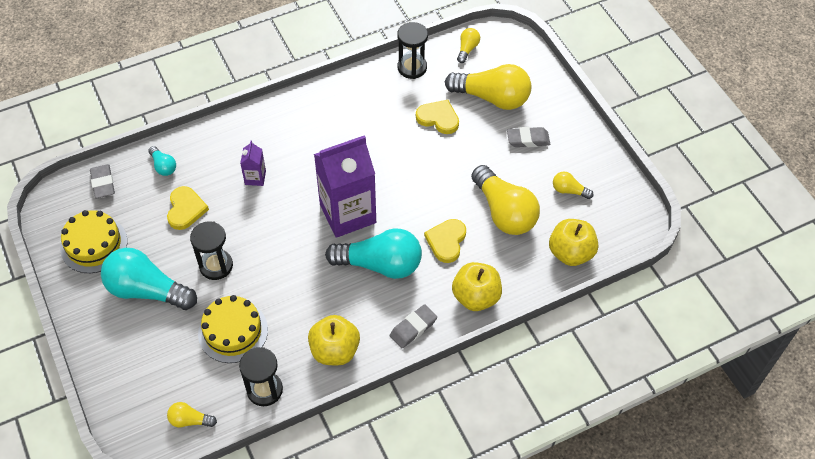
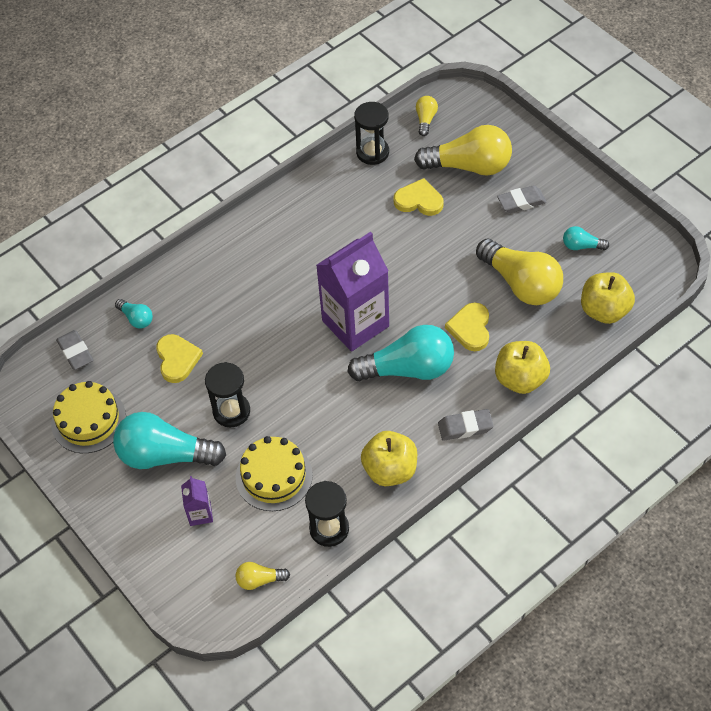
camera: 10 degrees left, 0 degrees up
purple carton [240,141,266,186] -> purple carton moved to [181,476,213,526]
grey eraser [390,304,437,348] -> grey eraser turned 45 degrees clockwise [438,409,493,441]
yellow light bulb [553,172,593,199] -> turquoise light bulb [563,226,609,250]

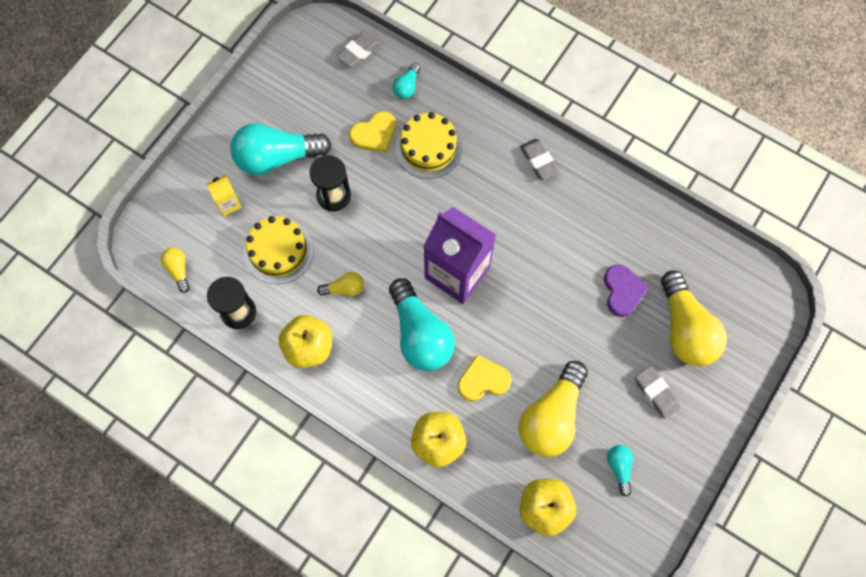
camera: 70 degrees right, 15 degrees up
yellow cake [51,381,126,453] -> yellow cake moved to [395,112,462,179]
turquoise light bulb [113,412,226,469] -> turquoise light bulb turned 90 degrees counterclockwise [230,123,332,175]
purple carton [181,476,213,526] -> yellow carton [207,175,242,216]
black hourglass [354,102,389,165] -> none
yellow heart [394,178,443,216] -> purple heart [604,265,650,317]
yellow light bulb [416,96,438,136] -> yellow light bulb moved to [317,272,364,296]
grey eraser [438,409,493,441] -> grey eraser moved to [520,139,559,180]

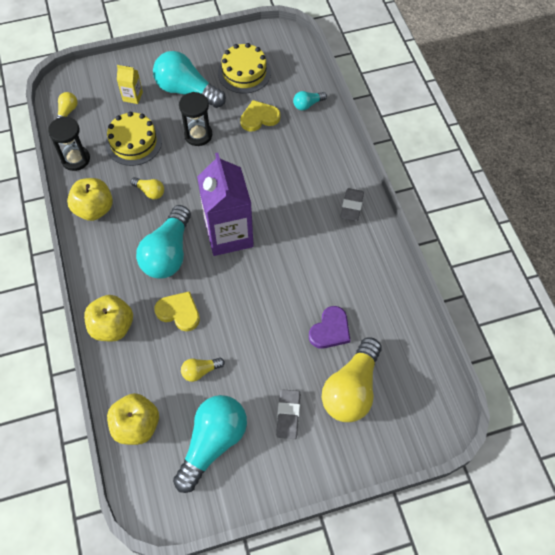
camera: 40 degrees right, 10 degrees down
grey eraser [337,32,380,67] -> none
yellow heart [349,111,396,153] -> yellow heart turned 150 degrees clockwise [240,100,281,132]
yellow cake [395,112,462,179] -> yellow cake moved to [218,43,271,93]
yellow light bulb [519,361,588,457] -> yellow light bulb [181,358,225,382], size x0.46
turquoise light bulb [607,445,634,497] -> turquoise light bulb [173,395,247,493], size x2.16

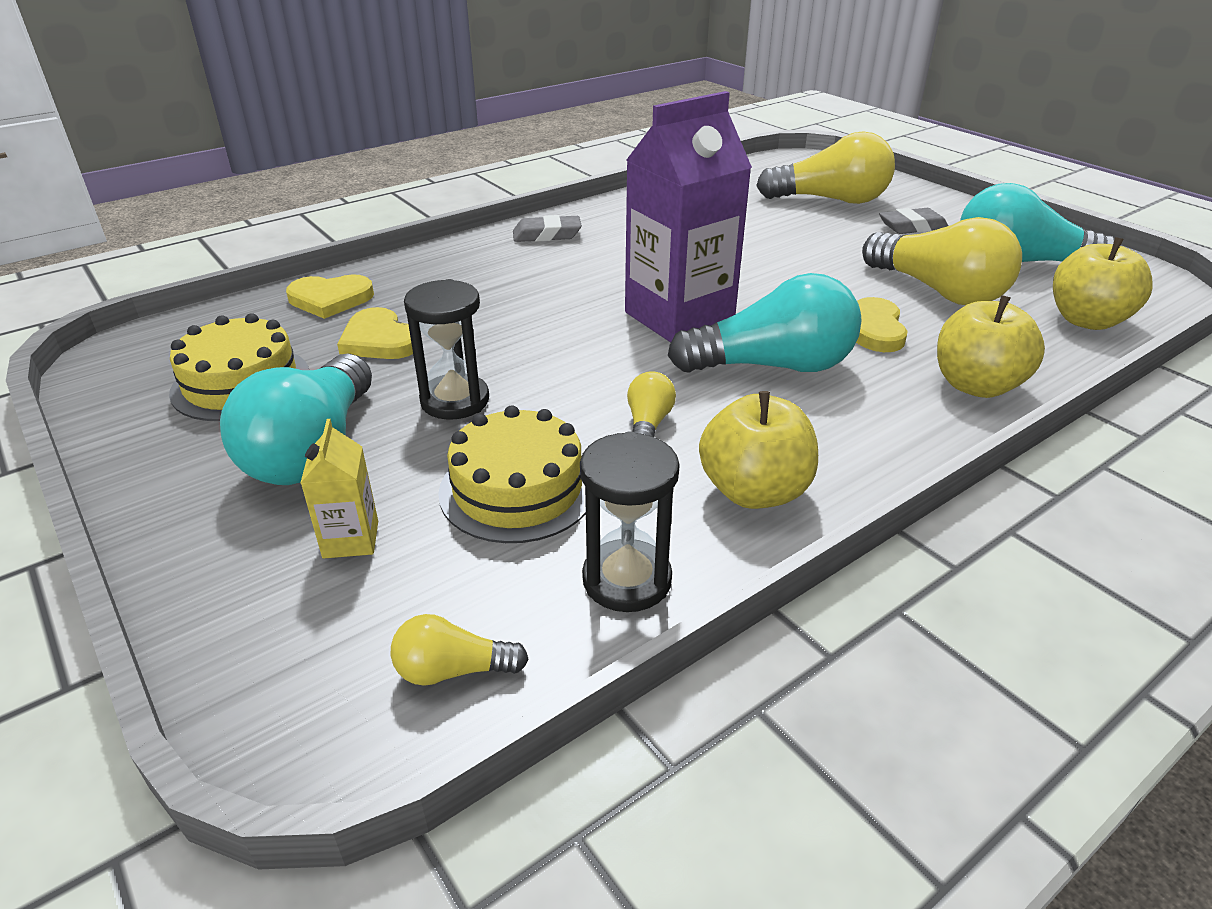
camera: 110 degrees left, 25 degrees down
yellow light bulb [181,358,225,382] -> yellow light bulb [862,217,1022,305], size x2.16
turquoise light bulb [293,91,327,110] -> yellow heart [286,274,374,319]
purple heart [309,306,350,349] -> none

